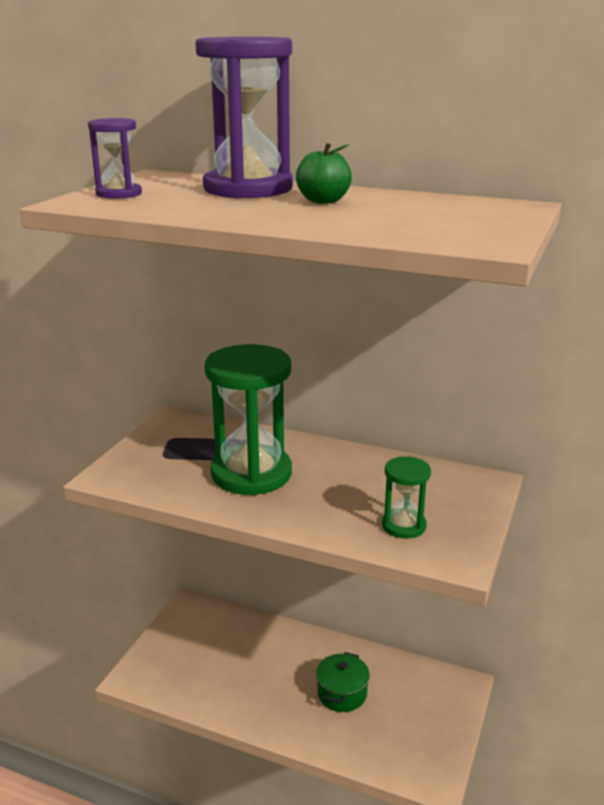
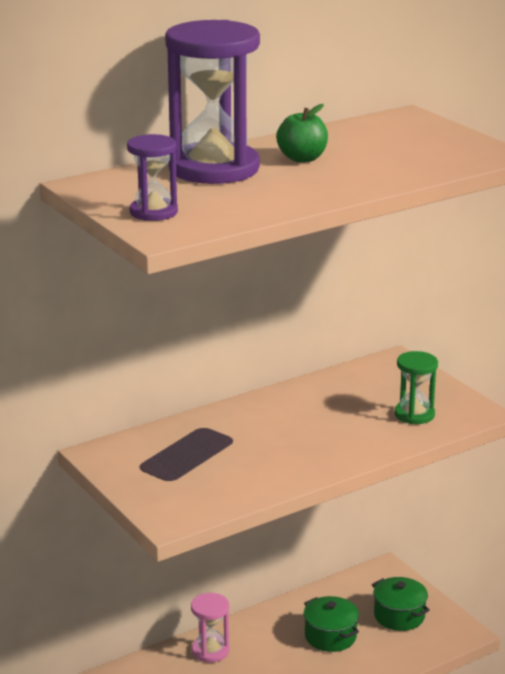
camera: 55 degrees left, 0 degrees up
green hourglass [204,344,292,495] -> none
none -> pink hourglass [191,593,230,662]
none -> green pot [372,577,430,631]

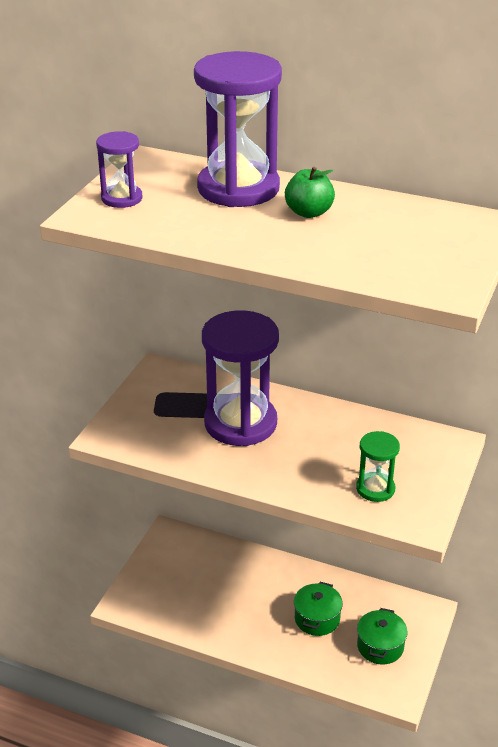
camera: 55 degrees right, 10 degrees up
pink hourglass [191,593,230,662] -> none
none -> purple hourglass [202,310,279,446]

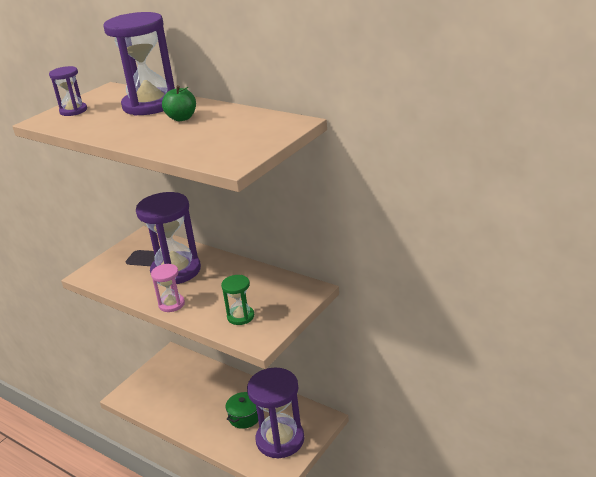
camera: 15 degrees right, 5 degrees down
green pot [357,608,408,664] -> purple hourglass [247,368,304,459]
none -> pink hourglass [151,264,185,312]

